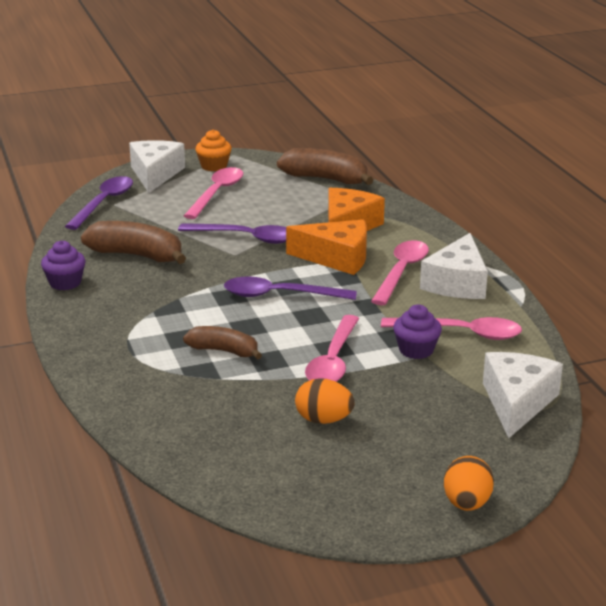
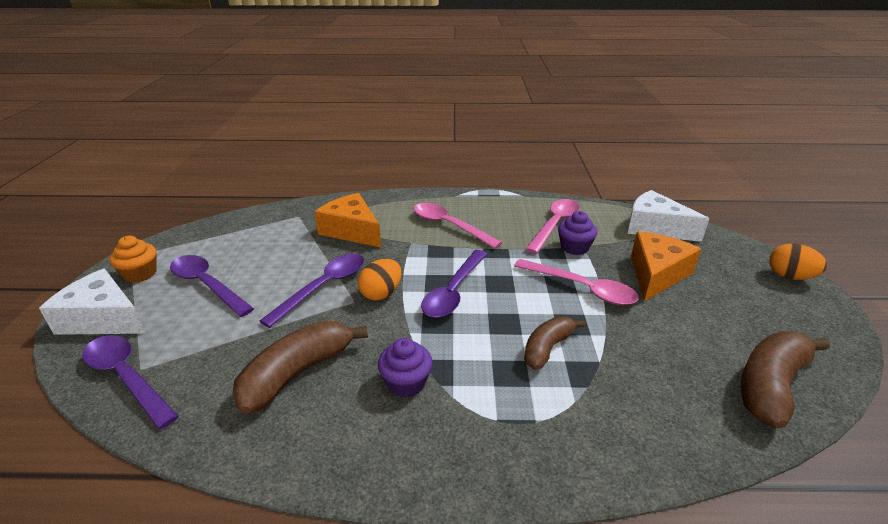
camera: 70 degrees left, 5 degrees up
purple cupcake [41,240,85,290] -> purple cupcake moved to [378,338,433,398]
pink spoon [184,167,243,219] -> purple spoon [170,255,254,317]
brown banana [277,148,373,185] -> brown banana moved to [741,331,830,428]
orange cheese [286,219,367,275] -> orange cheese moved to [631,232,701,301]
orange egg [295,378,355,424] -> orange egg moved to [358,259,402,301]
white cheese [420,233,488,299] -> none

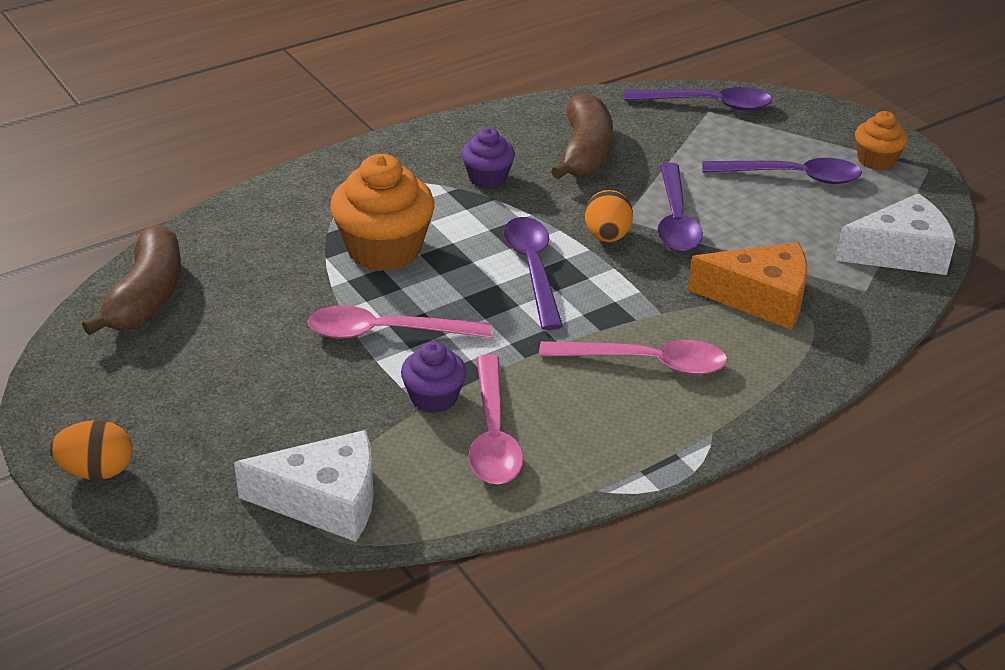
camera: 145 degrees right, 5 degrees up
white cheese [39,269,146,335] -> white cheese moved to [835,193,956,275]
brown banana [524,316,585,370] -> orange cupcake [330,154,435,271]
orange cheese [631,232,701,301] -> none

